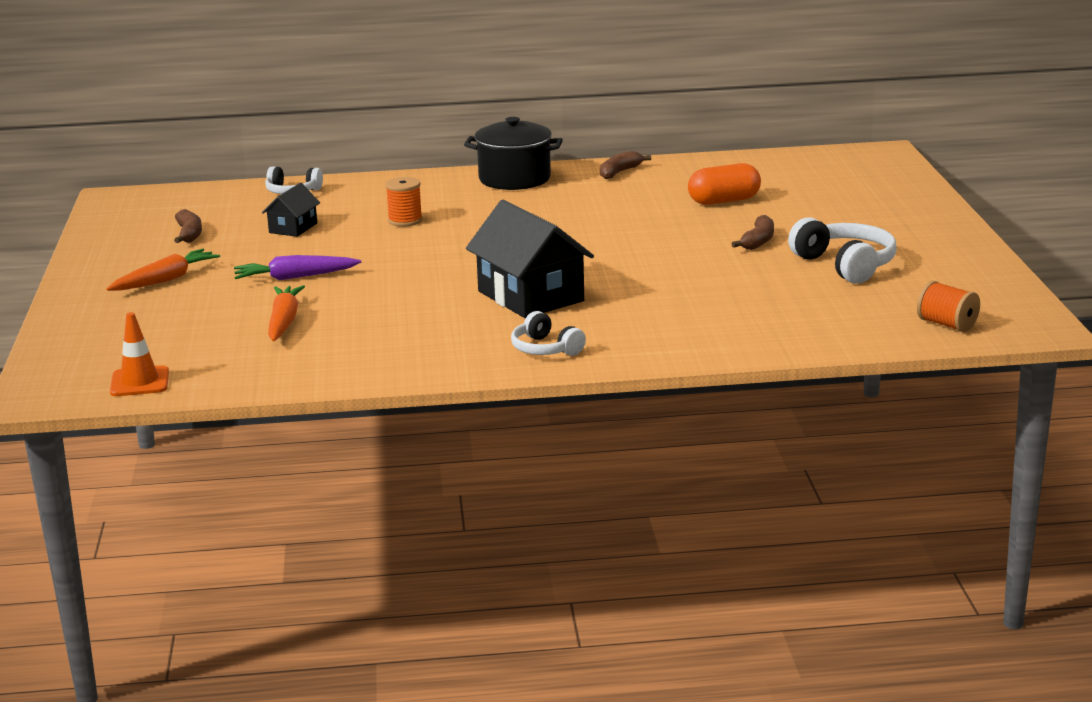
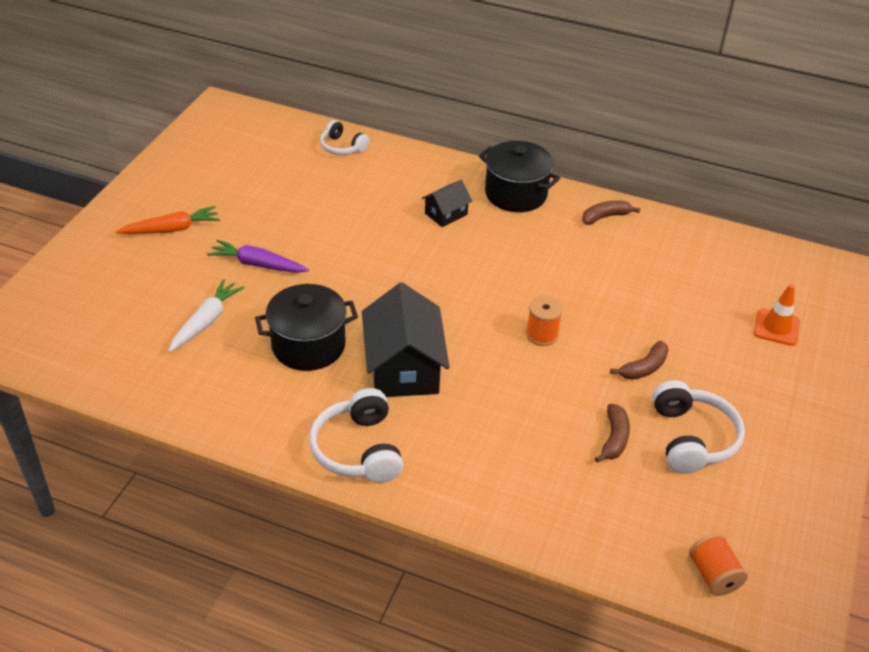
camera: 25 degrees right, 20 degrees up
orange traffic cone [110,312,169,396] -> orange traffic cone moved to [754,284,800,346]
brown banana [174,209,202,243] -> brown banana moved to [595,404,630,463]
black house [262,183,320,237] -> black house moved to [422,180,472,227]
orange carrot [268,285,305,341] -> white carrot [168,279,245,352]
orange spool [385,177,423,227] -> orange spool moved to [526,296,563,346]
white headphones [511,311,586,356] -> white headphones [309,388,403,483], size x1.60
orange capsule [688,163,761,205] -> none
none -> black pot [255,284,358,371]

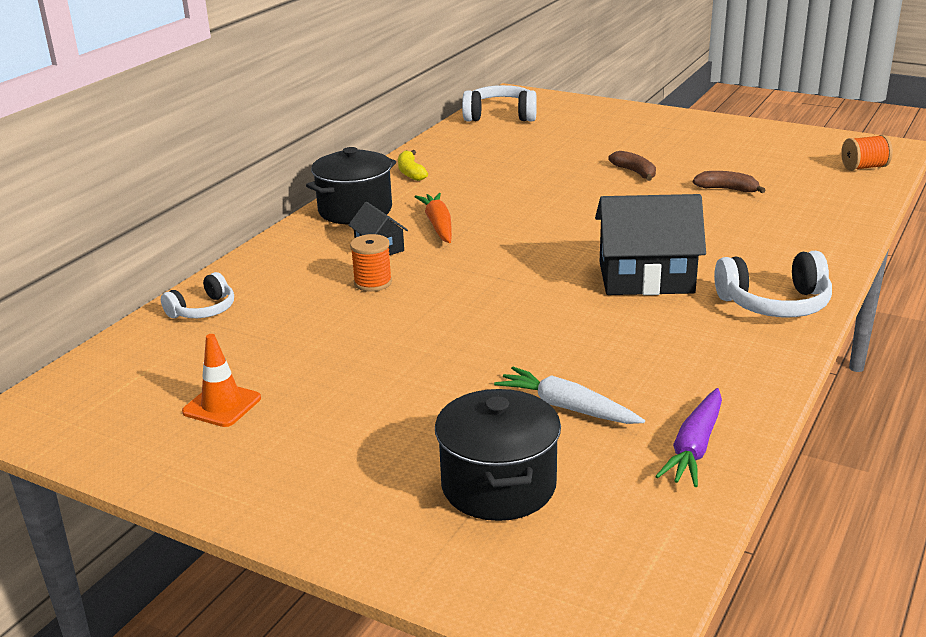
camera: 80 degrees left, 15 degrees down
orange carrot [116,206,220,234] -> orange carrot moved to [414,193,452,243]
purple carrot [207,240,309,273] -> purple carrot moved to [655,388,722,487]
black pot [255,284,358,371] -> black pot moved to [435,389,561,521]
orange spool [526,296,563,346] -> orange spool moved to [350,234,392,292]
brown banana [582,201,640,225] -> yellow banana [398,150,428,181]
white headphones [653,380,745,474] -> white headphones moved to [462,85,537,122]
orange traffic cone [754,284,800,346] -> orange traffic cone moved to [182,334,261,427]

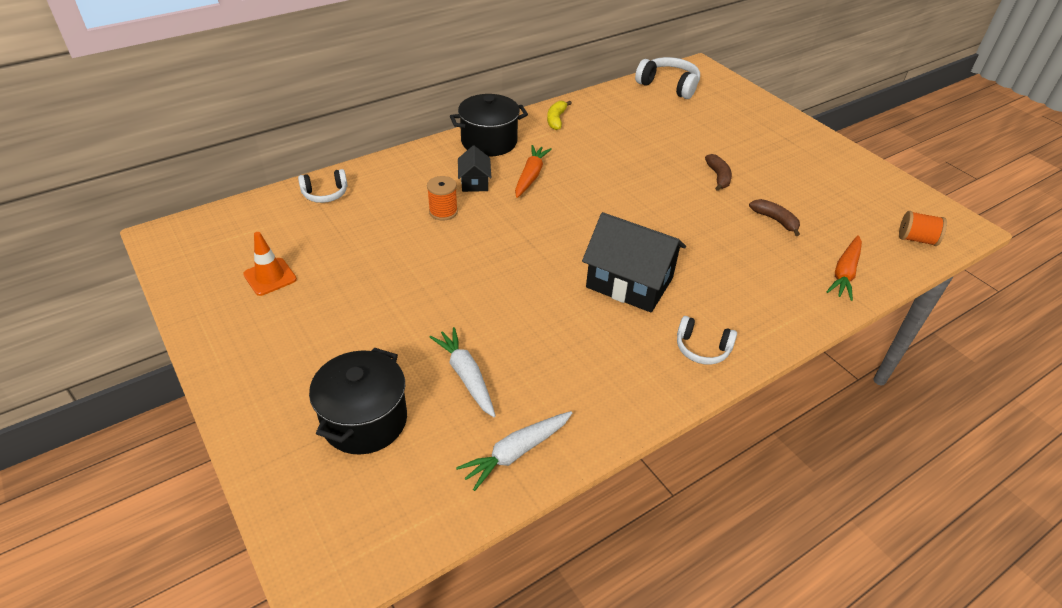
camera: 25 degrees right, 15 degrees up
purple carrot [655,388,722,487] -> white carrot [456,411,572,491]
white headphones [714,251,832,317] -> white headphones [677,316,737,365], size x0.63
none -> orange carrot [826,235,862,301]

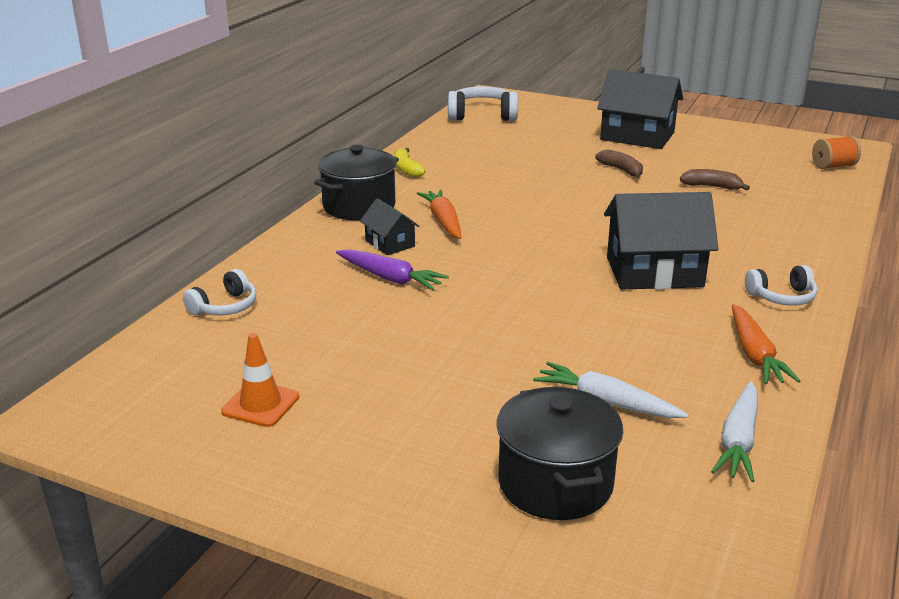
camera: 30 degrees left, 15 degrees down
orange spool [427,176,458,221] -> purple carrot [336,249,449,290]
orange carrot [826,235,862,301] -> orange carrot moved to [732,304,800,384]
none -> black house [597,69,683,149]

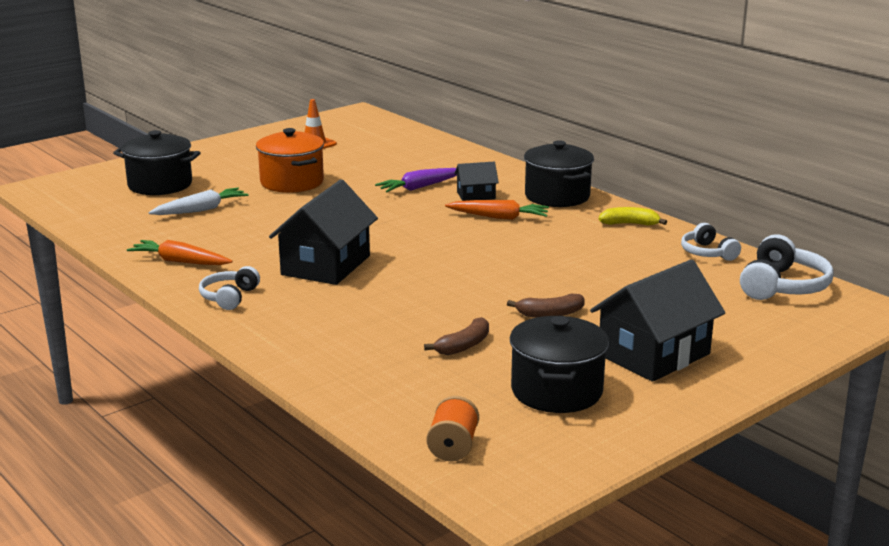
camera: 115 degrees right, 5 degrees down
white headphones [183,269,256,316] -> white headphones moved to [681,223,741,261]
white carrot [711,381,758,482] -> none
none -> orange pot [256,128,324,193]
none -> black pot [510,316,609,413]

